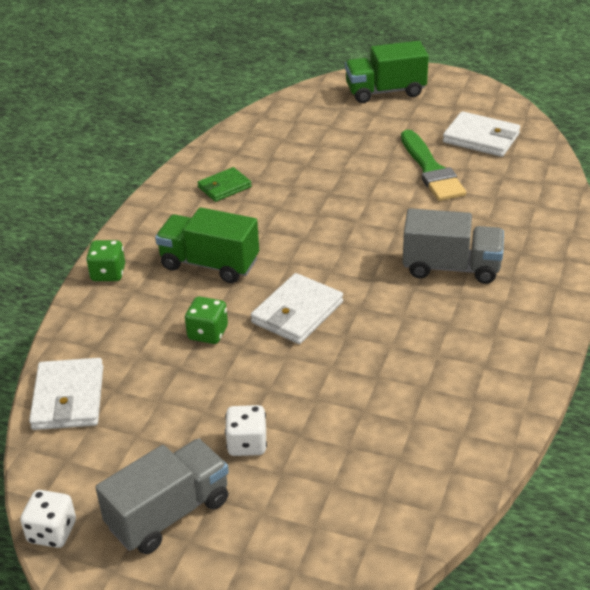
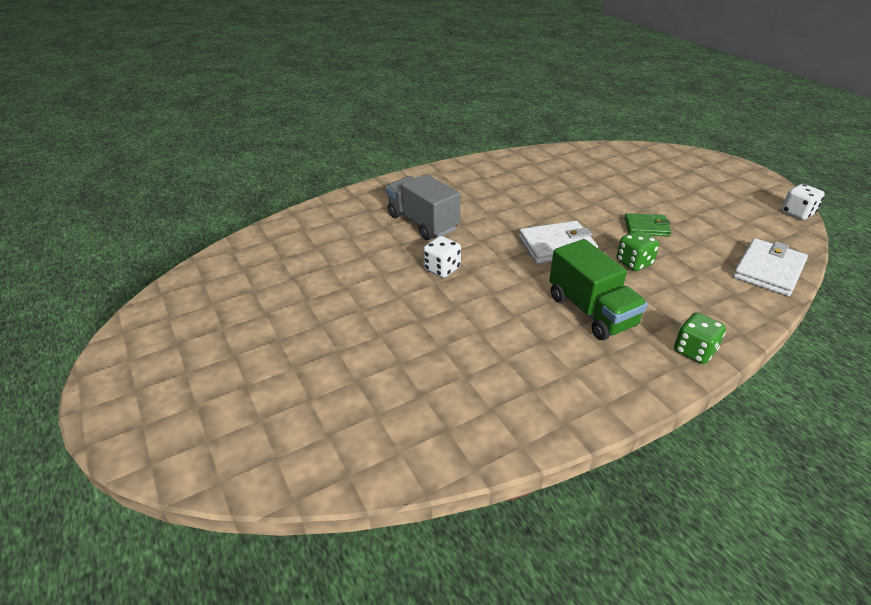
camera: 140 degrees left, 0 degrees up
grey truck [95,439,229,554] -> none
green wallet [197,167,252,202] -> green wallet moved to [624,213,671,237]
white dice [225,405,267,456] -> white dice moved to [423,236,461,278]
green truck [345,41,429,103] -> none
green brush [401,130,466,201] -> none
white wallet [443,111,520,157] -> none

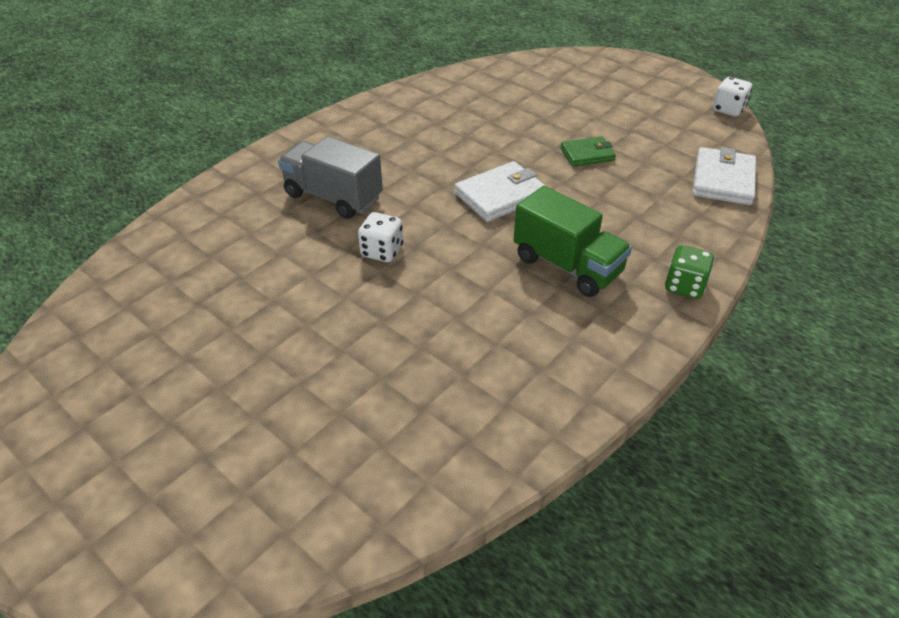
camera: 20 degrees left, 5 degrees up
green dice [617,230,659,271] -> none

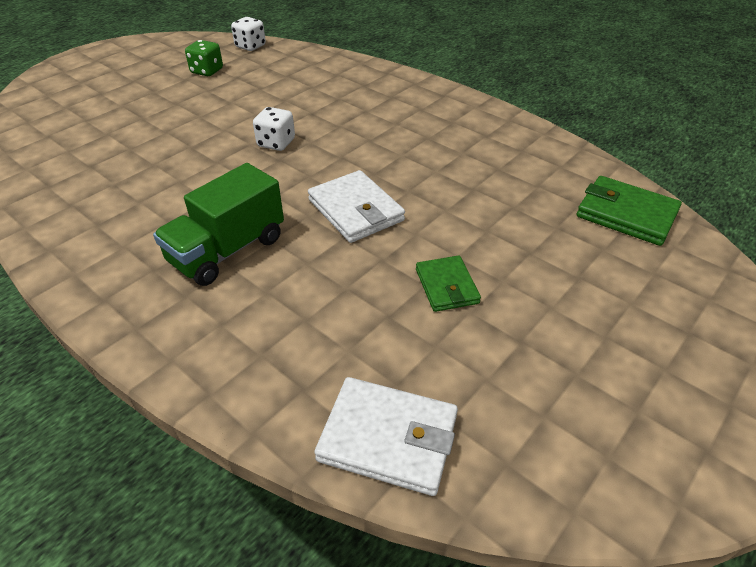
camera: 90 degrees right, 0 degrees up
grey truck [278,136,383,219] -> none
green dice [665,245,714,299] -> green dice moved to [185,40,223,76]
white dice [713,77,752,117] -> white dice moved to [231,17,266,51]
none -> green wallet [577,176,682,246]

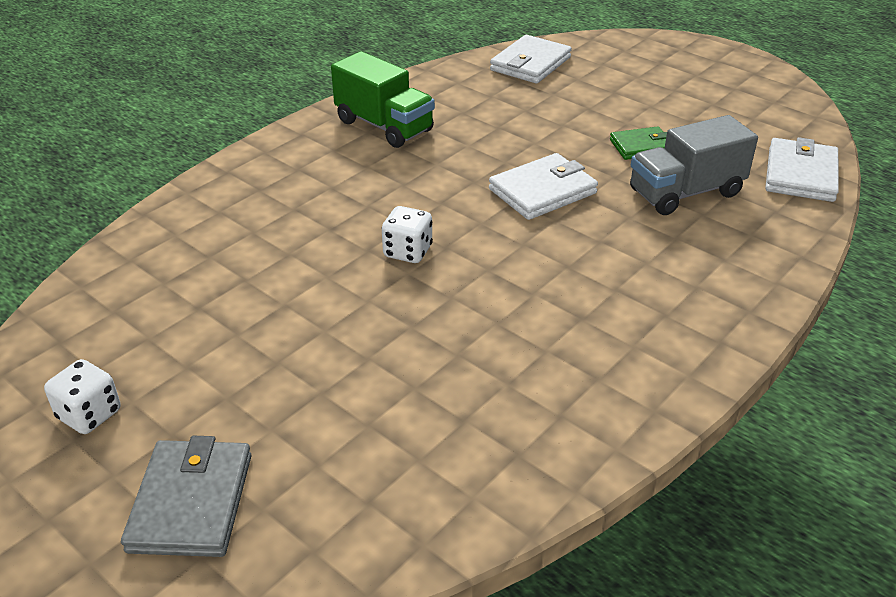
camera: 90 degrees left, 5 degrees down
green truck [153,163,284,286] -> green truck moved to [331,51,435,148]
green dice [185,40,223,76] -> none
white dice [231,17,266,51] -> white dice moved to [44,359,120,434]
green wallet [577,176,682,246] -> white wallet [490,35,572,83]
none -> grey wallet [121,436,251,557]
none -> grey truck [630,115,758,215]

